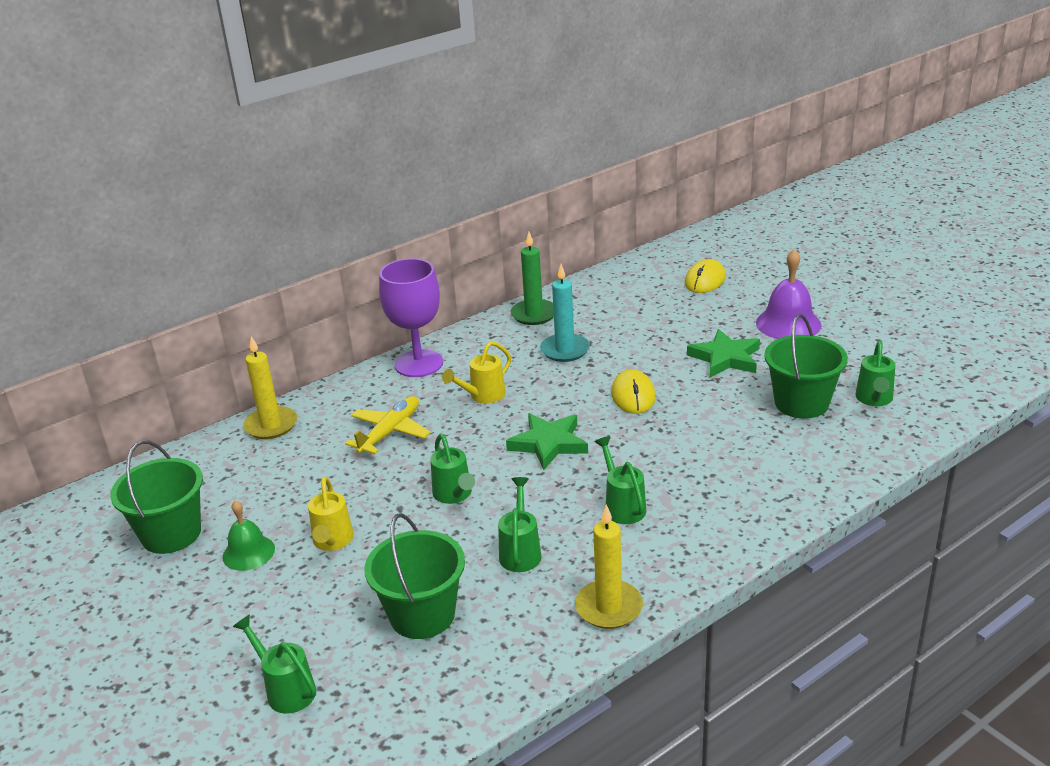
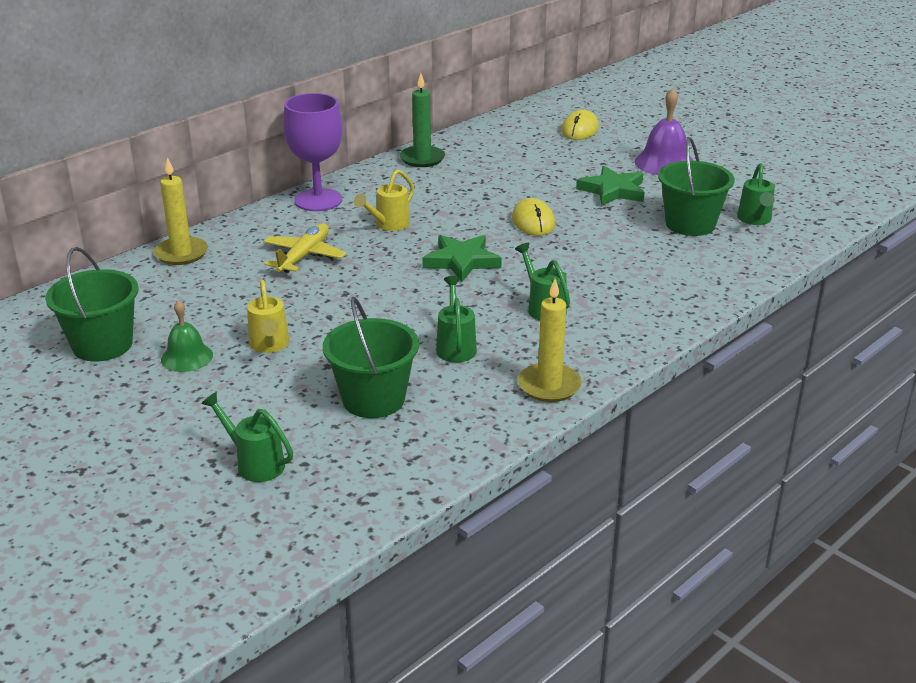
camera: 10 degrees left, 0 degrees up
green watering can [430,434,475,504] -> none
turquoise candle [540,264,590,362] -> none

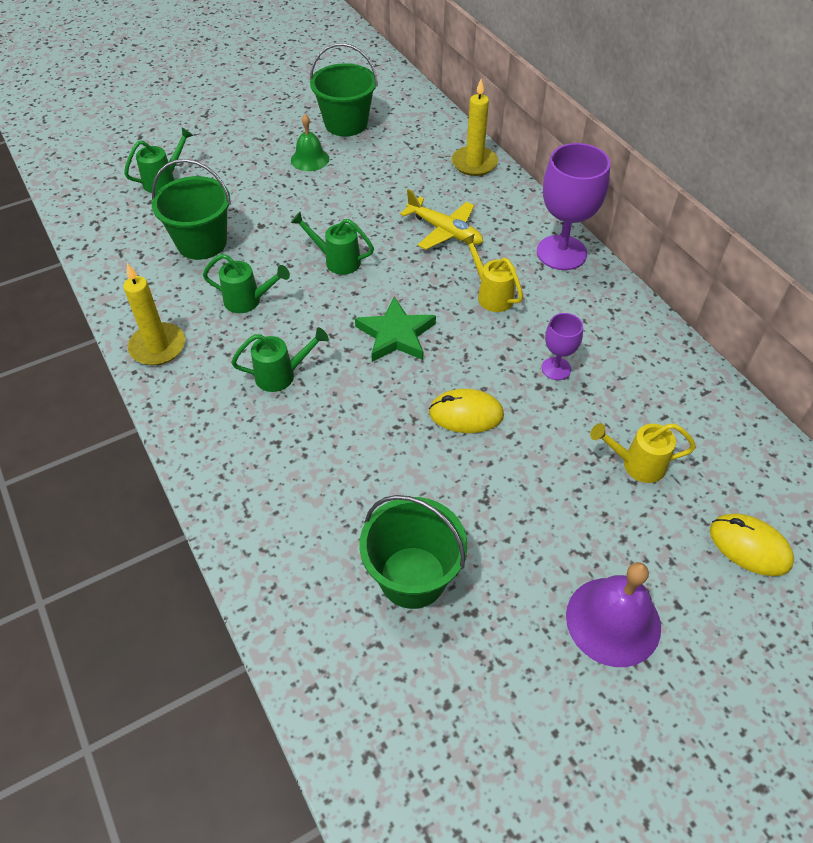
camera: 105 degrees right, 20 degrees up
yellow watering can [247,280,289,353] -> yellow watering can moved to [590,423,696,483]
green candle [399,73,445,167] -> none
green star [576,165,645,206] -> none
green watering can [737,163,775,225] -> green watering can moved to [291,212,374,275]
none -> purple goblet [542,313,583,380]

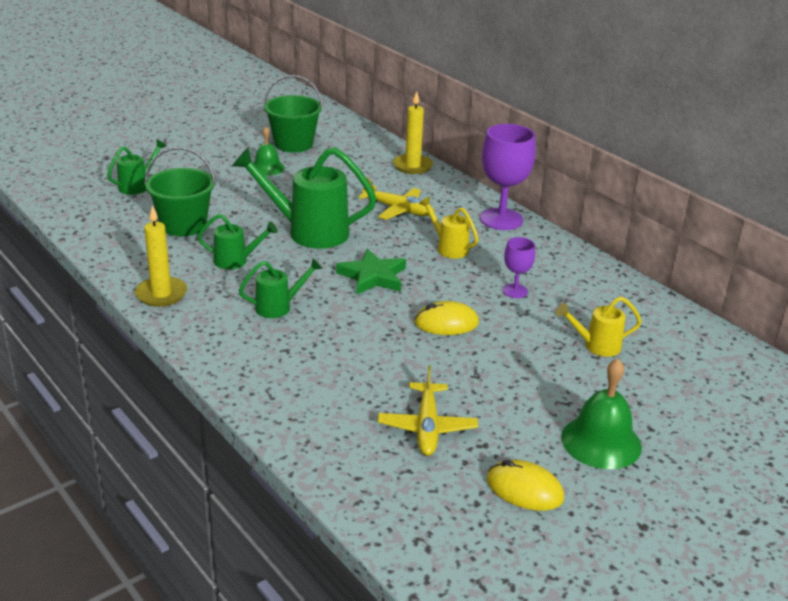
camera: 10 degrees left, 20 degrees down
green watering can [291,212,374,275] -> green watering can [232,147,377,249], size x1.91
green bucket [359,495,467,609] -> yellow plane [378,365,478,456]
purple bell [566,562,661,667] -> green bell [561,359,642,469]
yellow mouse [710,514,794,576] -> yellow mouse moved to [487,460,564,511]

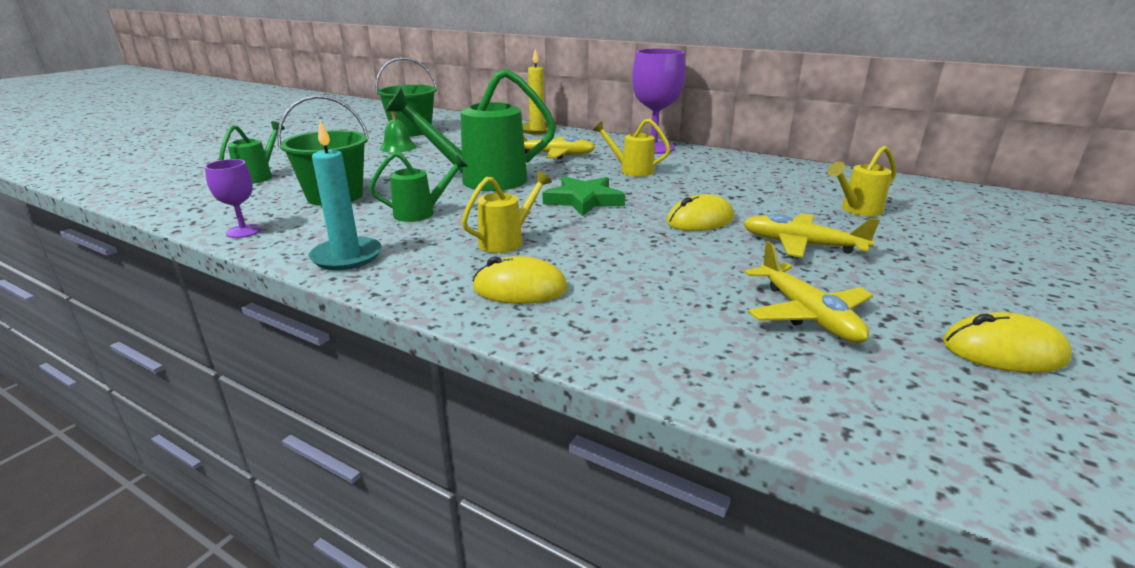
camera: 20 degrees left, 5 degrees down
yellow candle [135,205,187,307] -> turquoise candle [309,120,382,270]
green watering can [239,258,323,318] -> yellow watering can [462,171,552,253]
purple goblet [503,237,535,298] -> purple goblet moved to [205,159,262,238]
green bell [561,359,642,469] -> none
none -> yellow mouse [473,256,568,304]
none -> yellow plane [743,213,880,258]

